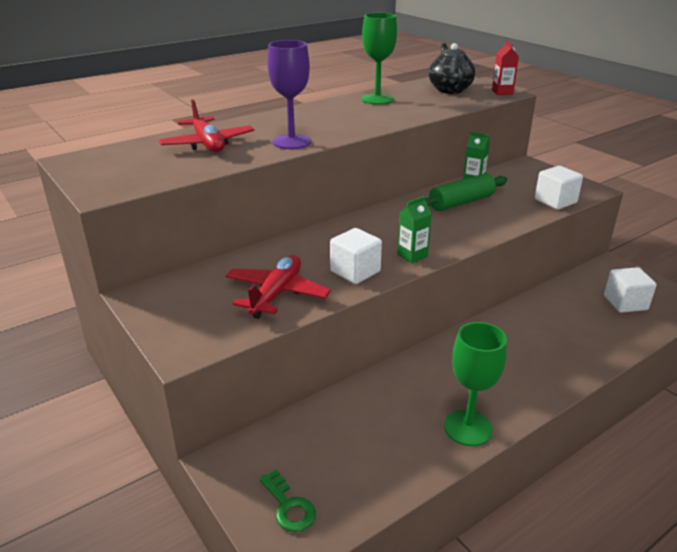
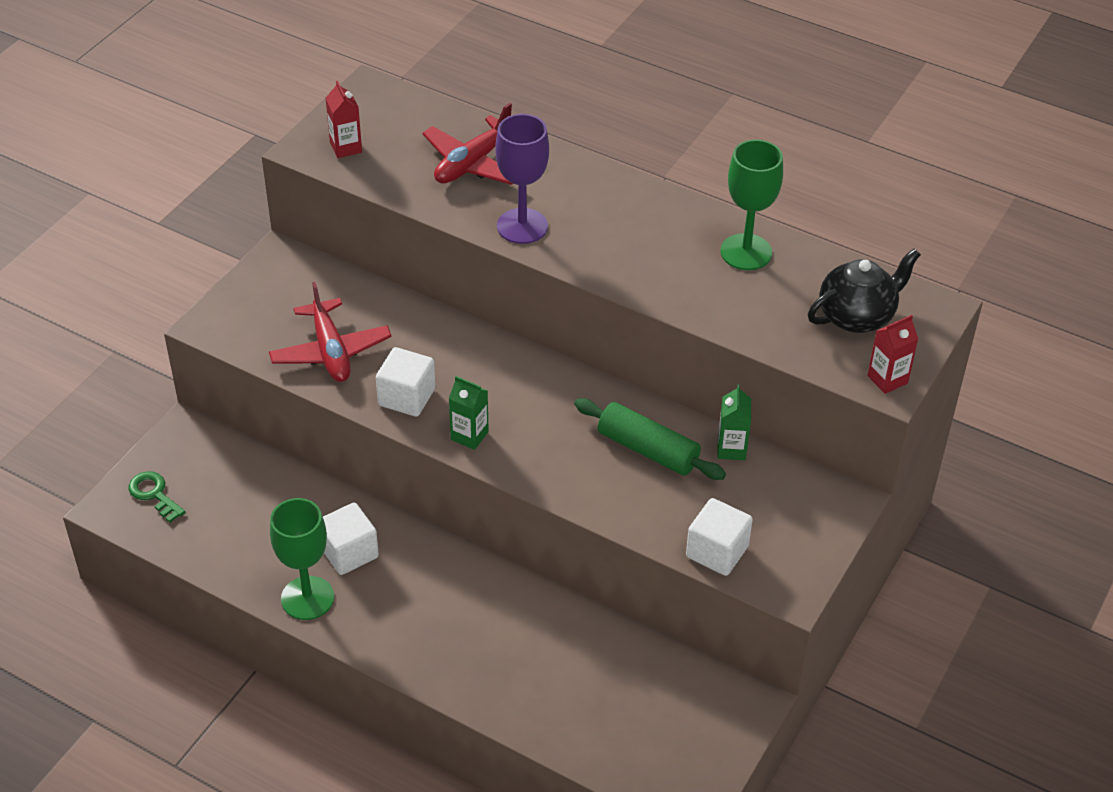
camera: 65 degrees right, 15 degrees up
red plane [225,255,331,319] -> red plane turned 75 degrees clockwise [269,282,392,382]
green key [259,469,316,532] -> green key turned 105 degrees clockwise [129,471,185,523]
white cube [604,267,657,313] -> white cube moved to [323,503,379,575]
none -> red carton [326,81,362,158]

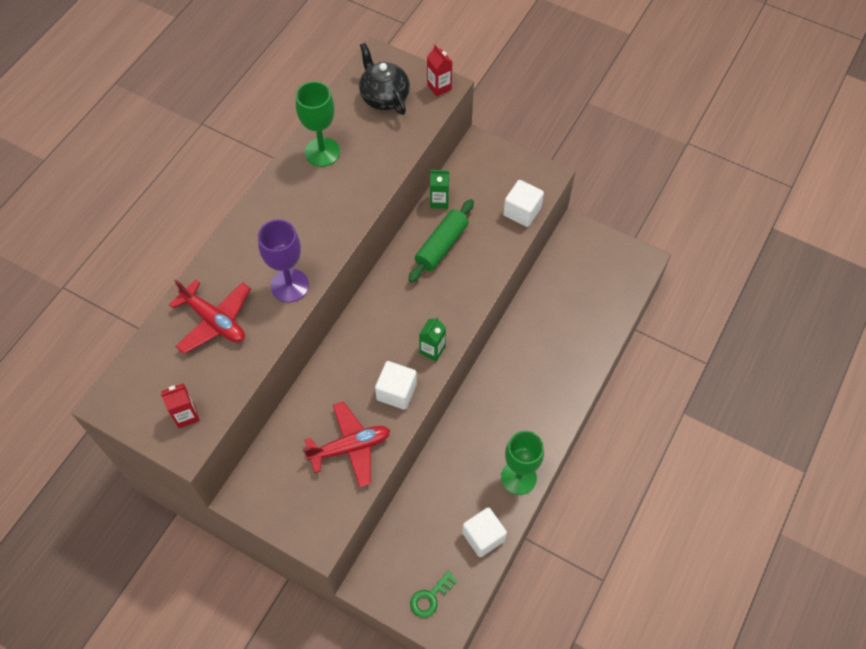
camera: 90 degrees left, 15 degrees up
white cube [323,503,379,575] -> white cube moved to [462,507,507,557]

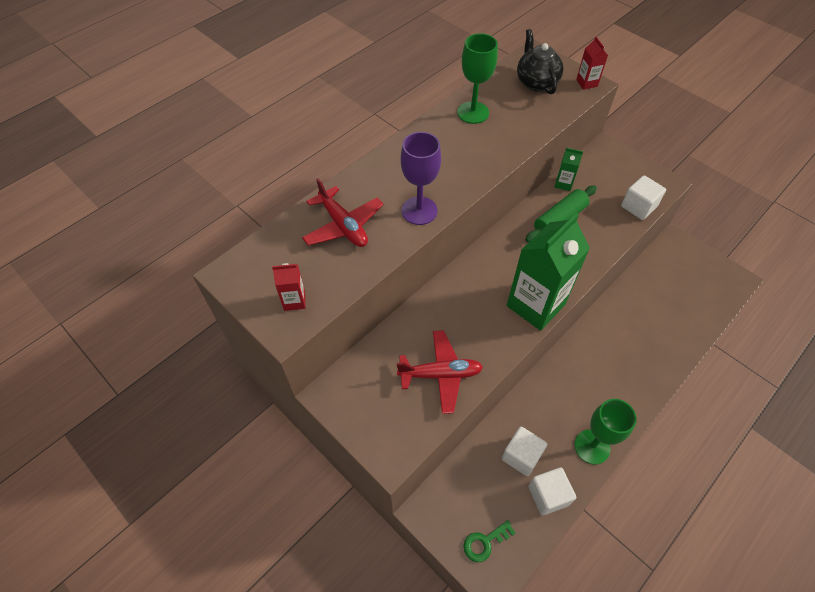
camera: 15 degrees right, 5 degrees down
white cube [375,361,417,410] -> white cube moved to [502,427,547,476]
green carton [419,317,446,362] -> green carton [507,213,590,331], size x2.31

